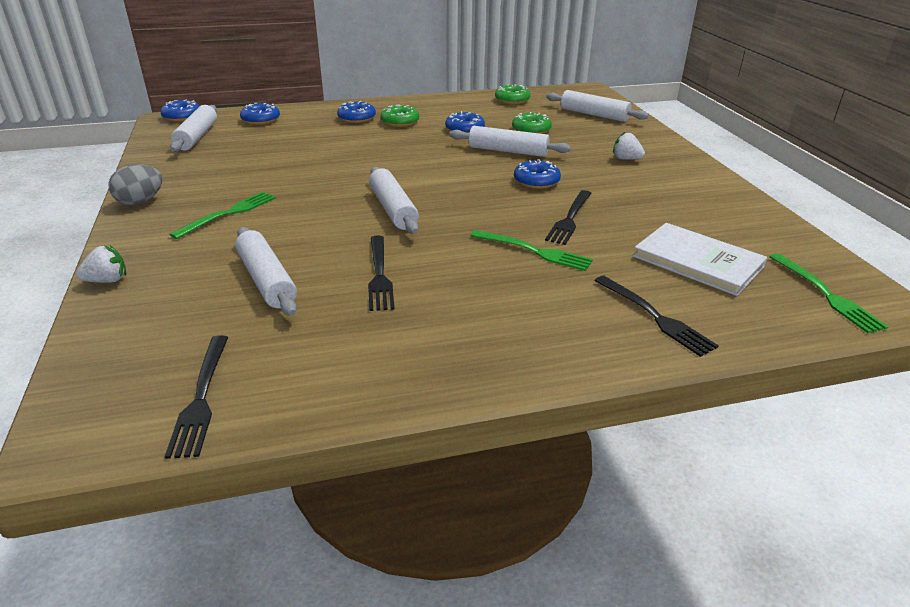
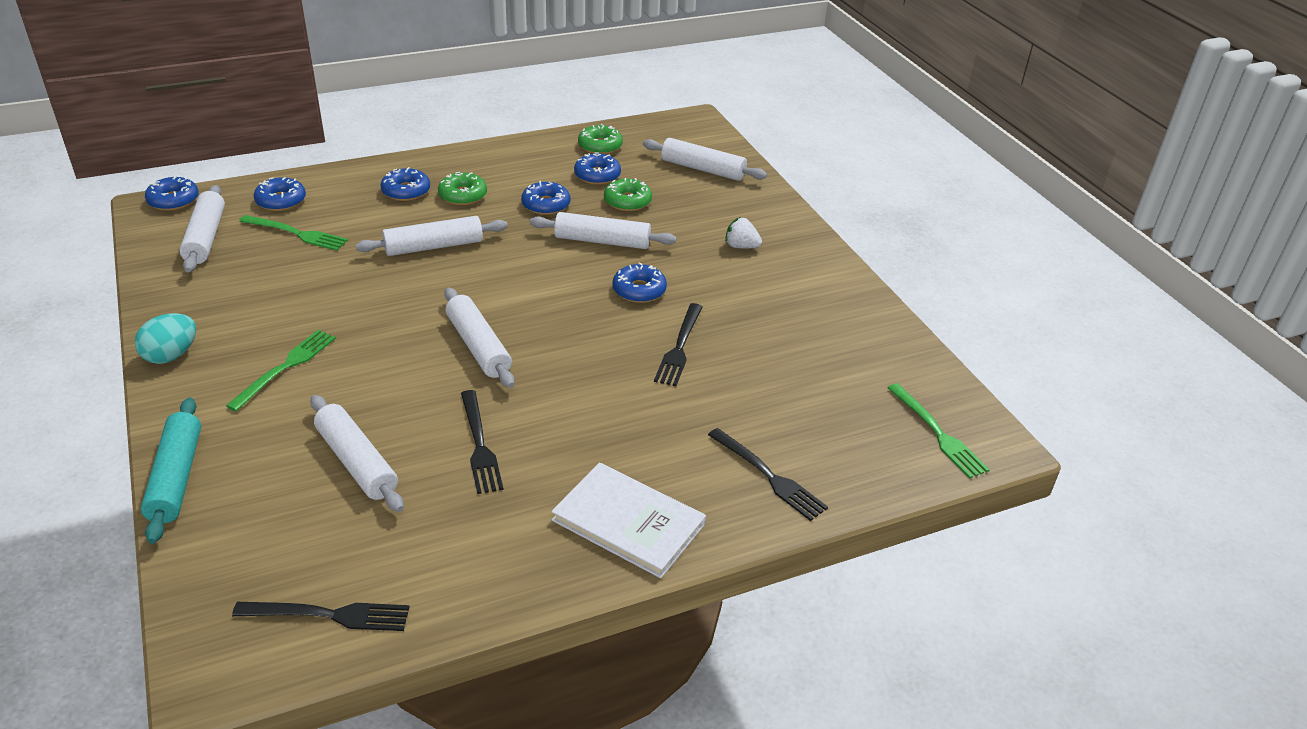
camera: 10 degrees left, 5 degrees up
white strawberry [76,245,126,283] -> turquoise rolling pin [141,397,201,544]
grey egg [109,164,162,205] -> turquoise egg [135,313,196,364]
black fork [164,335,228,459] -> black fork turned 75 degrees counterclockwise [232,602,409,631]
green fork [470,230,593,271] -> green fork moved to [239,215,348,251]
white book [633,223,767,296] -> white book moved to [551,462,706,578]
none -> white rolling pin [355,216,508,256]
none -> blue donut [574,153,621,185]

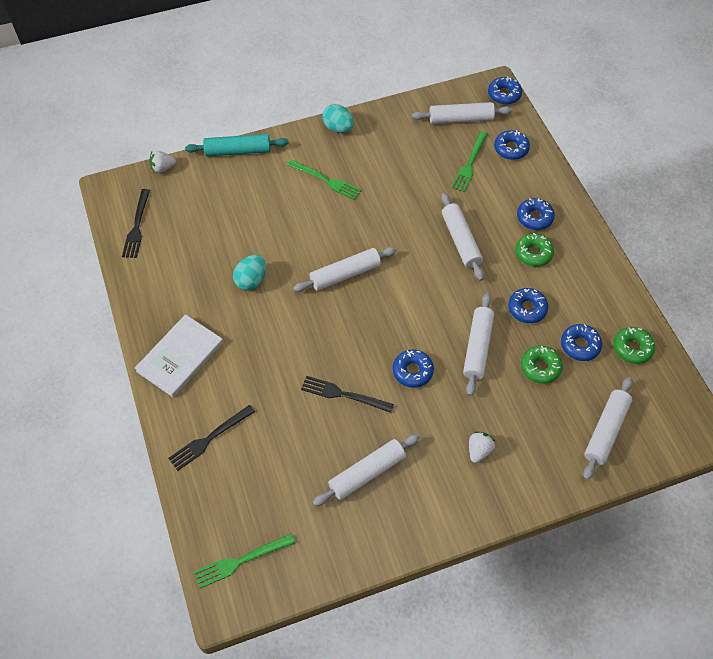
camera: 95 degrees right, 20 degrees up
white rolling pin [310,395,404,512] -> white rolling pin moved to [313,434,420,506]
black fork [461,390,504,494] -> turquoise egg [233,255,266,290]
none -> white strawberry [149,151,176,173]

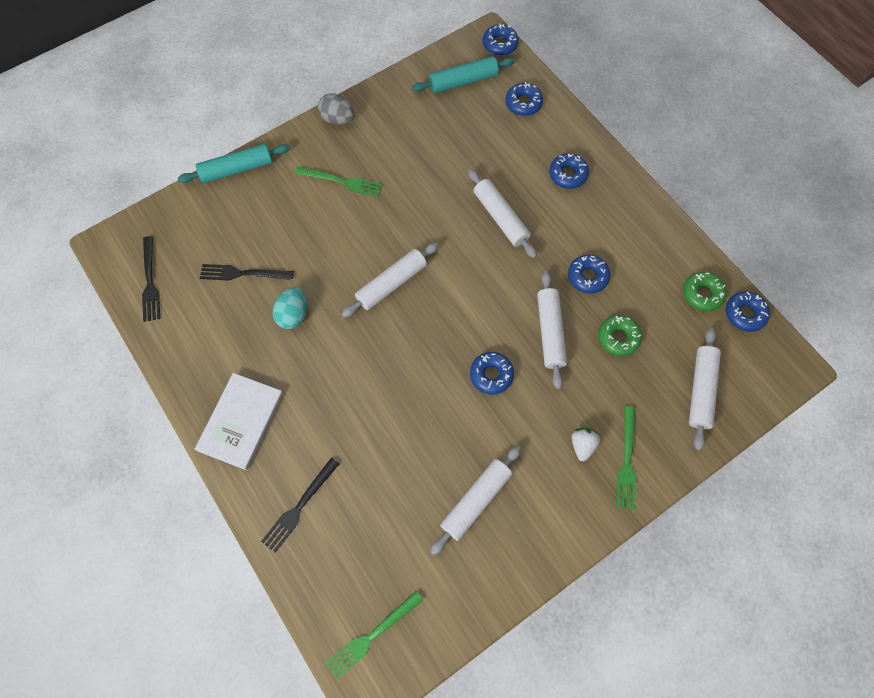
camera: 15 degrees left, 10 degrees up
white strawberry [149,151,176,173] -> none
black fork [301,376,394,413] -> black fork moved to [200,264,294,281]
turquoise egg [322,104,354,133] -> grey egg [318,93,354,125]
white rolling pin [412,102,512,124] -> turquoise rolling pin [412,56,515,93]
green fork [452,131,488,192] -> green fork moved to [616,406,636,510]
green donut [516,233,554,267] -> none
blue donut [561,324,602,361] -> blue donut moved to [726,291,770,332]

